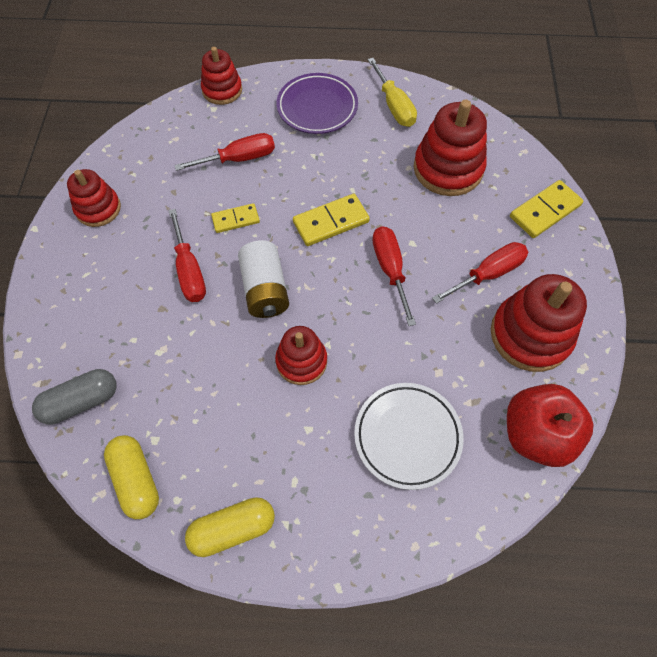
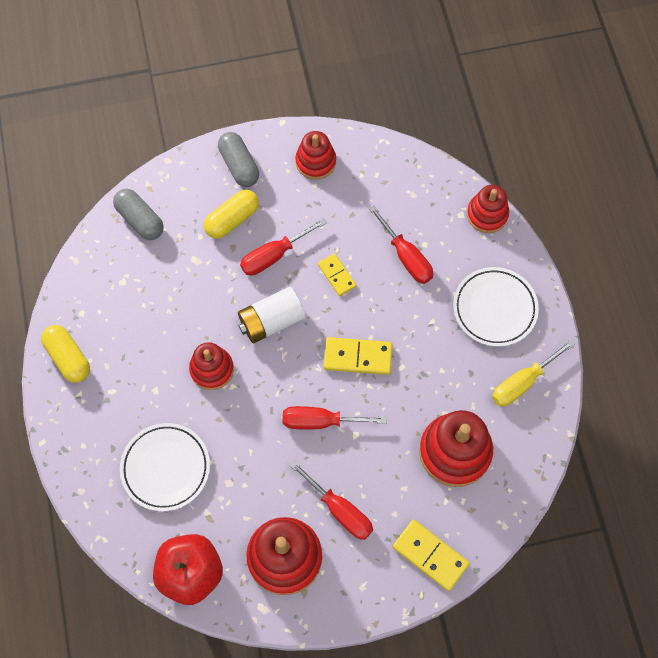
camera: 75 degrees right, 5 degrees up
yellow capsule [104,435,159,519] -> yellow capsule moved to [204,189,259,239]
purple plate [277,73,358,134] -> white plate [453,267,539,347]
yellow domino [293,194,370,246] -> yellow domino turned 45 degrees counterclockwise [324,337,393,375]
red screwdriver [372,226,416,326] -> red screwdriver turned 150 degrees counterclockwise [283,406,387,430]
none -> grey capsule [218,132,259,187]

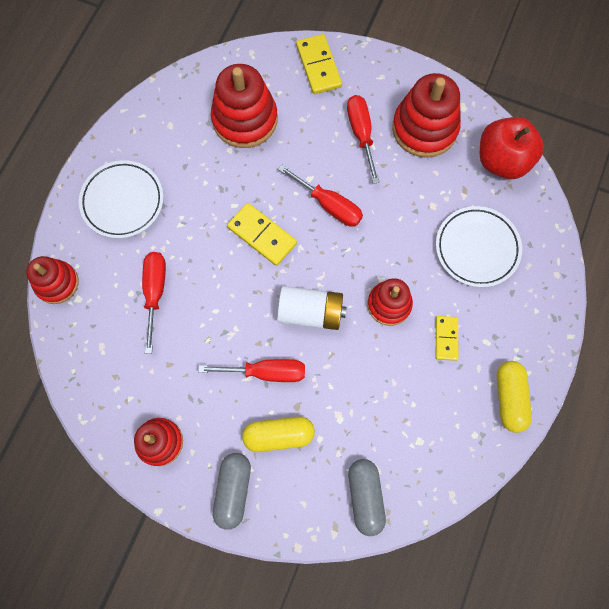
camera: 145 degrees left, 5 degrees up
yellow domino [318,253,356,296] -> yellow domino moved to [436,316,458,361]
yellow screwdriver [492,339,575,407] -> none

